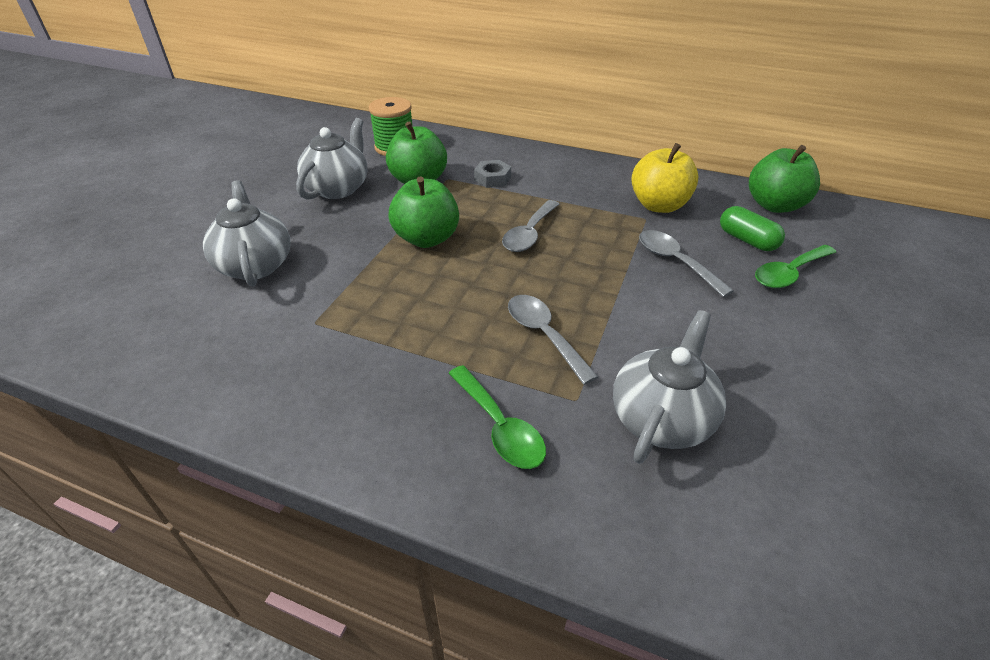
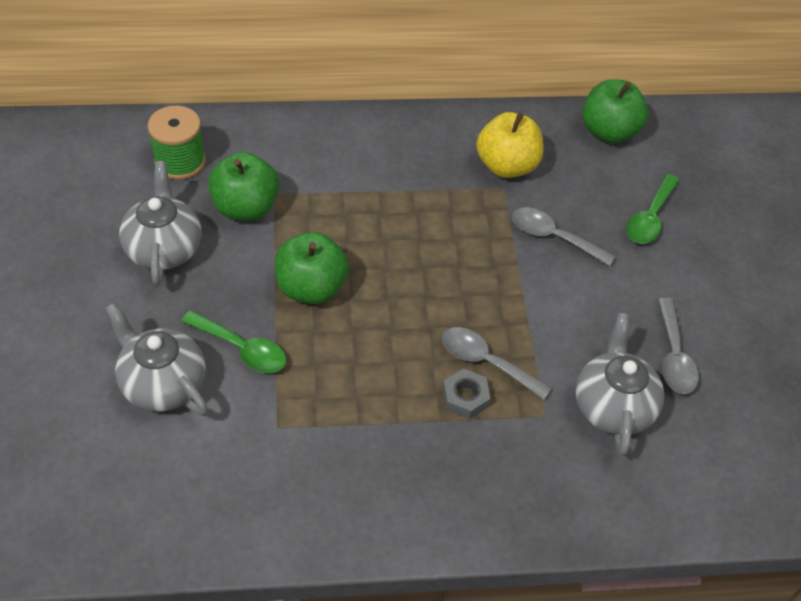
camera: 30 degrees left, 10 degrees up
green spoon [448,365,546,469] -> green spoon moved to [181,310,286,373]
grey nut [474,160,511,188] -> grey nut moved to [443,369,491,419]
grey spoon [502,200,559,252] -> grey spoon moved to [658,298,699,394]
green capsule [720,206,785,251] -> none

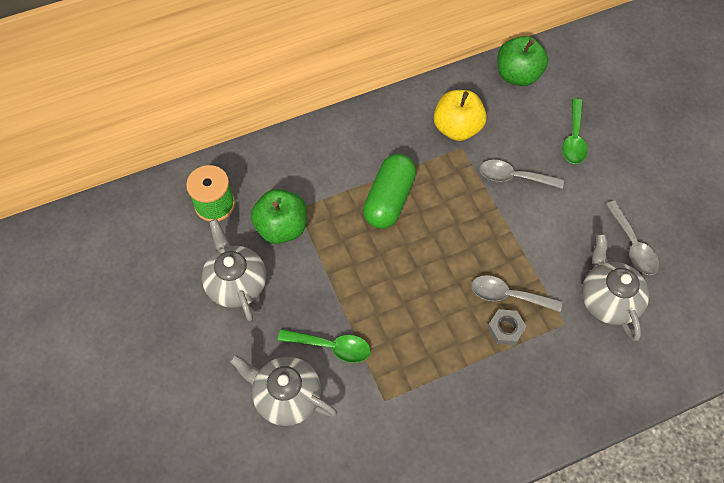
camera: 15 degrees left, 10 degrees up
green apple [275,232,349,304] -> none
none -> green capsule [363,154,416,229]

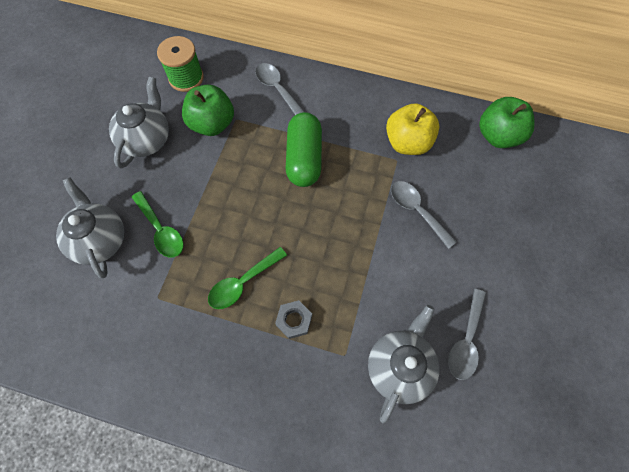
camera: 40 degrees right, 5 degrees up
green capsule [363,154,416,229] -> green capsule turned 60 degrees counterclockwise [286,112,322,187]
grey spoon [471,275,562,312] -> grey spoon moved to [255,63,304,115]
green spoon [562,99,588,164] -> green spoon moved to [208,247,287,309]

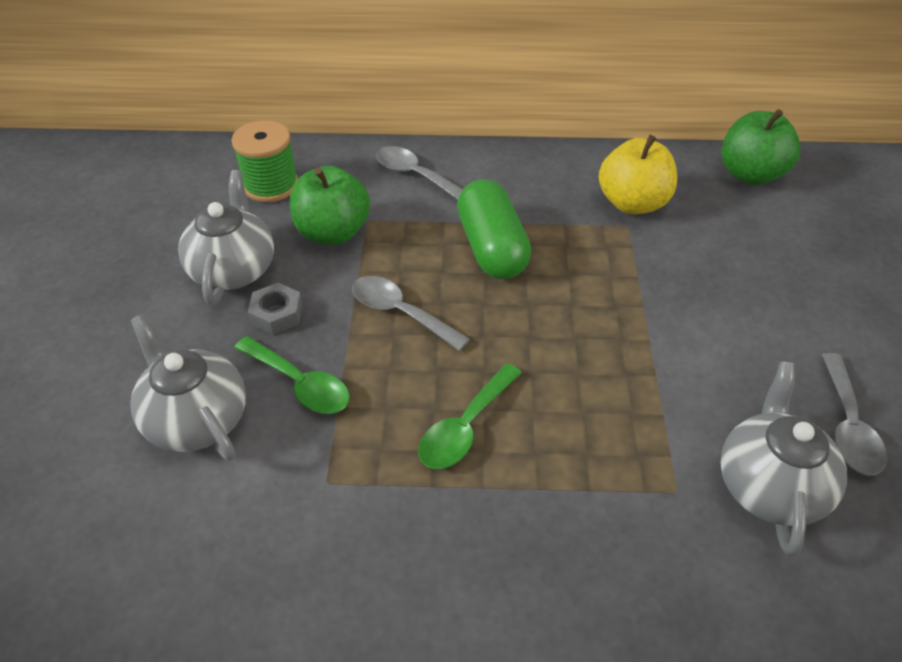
camera: 15 degrees left, 20 degrees down
grey nut [275,300,312,339] -> grey nut moved to [248,283,302,334]
grey spoon [391,181,456,249] -> grey spoon moved to [352,276,470,351]

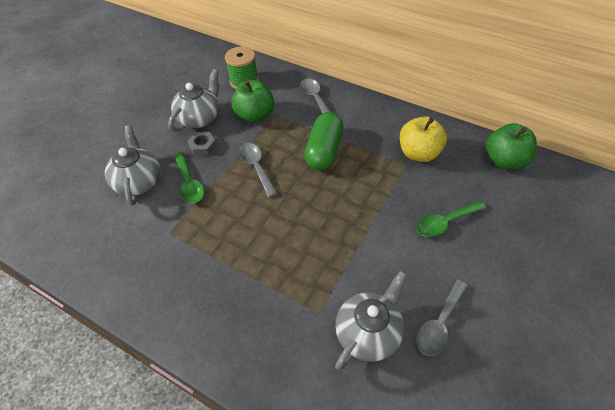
camera: 30 degrees right, 5 degrees up
green spoon [418,363,522,469] -> green spoon moved to [416,201,486,237]

